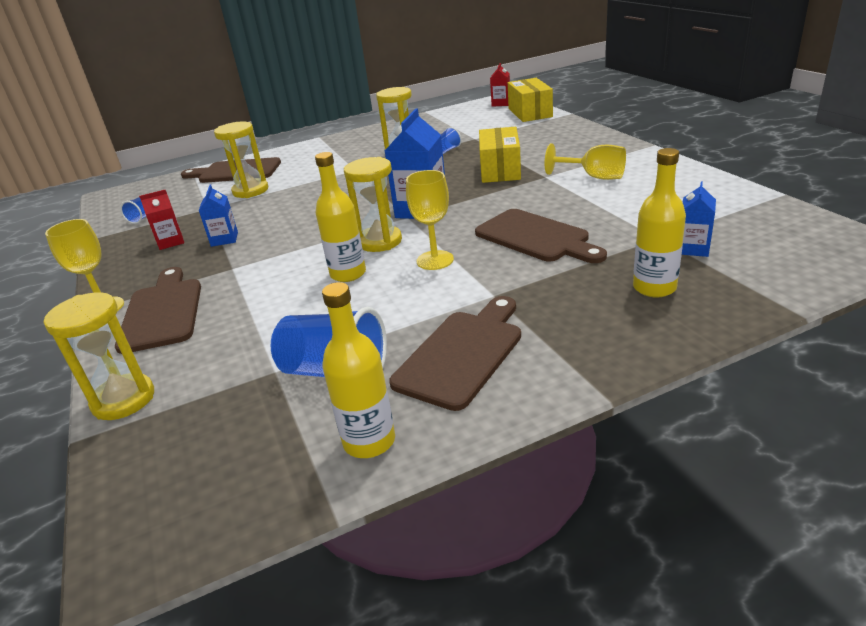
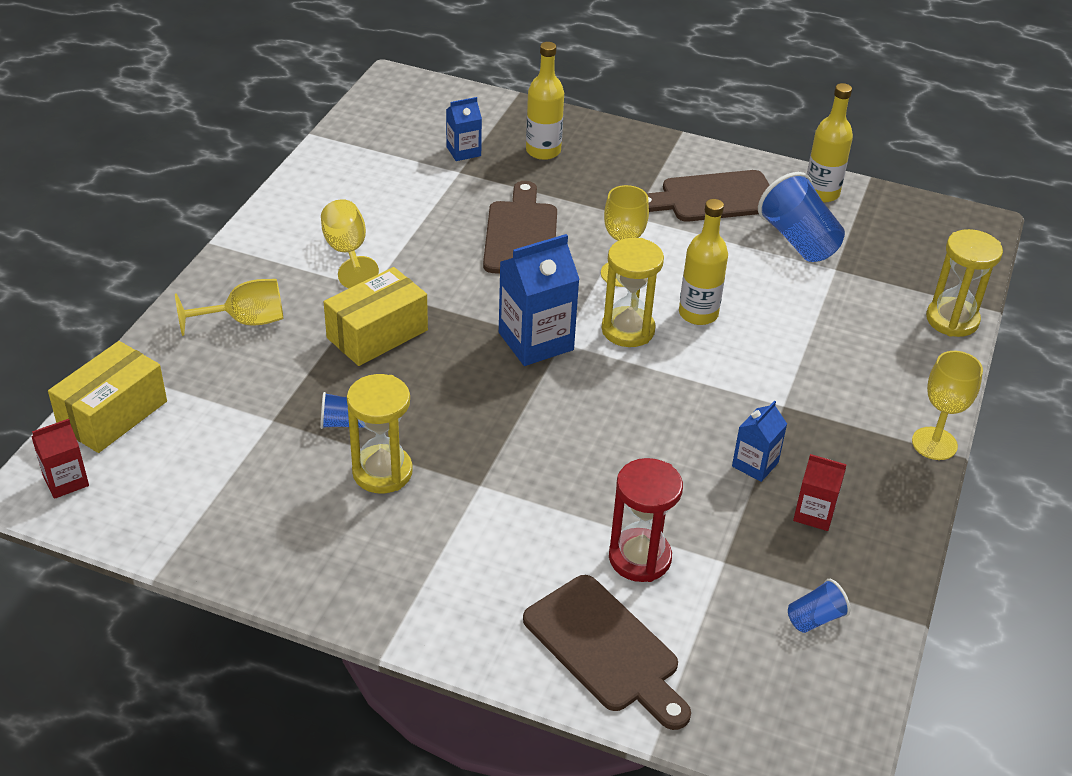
camera: 140 degrees left, 10 degrees up
brown cutting board [115,267,201,354] -> none
yellow hourglass [214,122,268,198] -> red hourglass [609,458,683,582]
none -> yellow goblet [175,279,283,336]

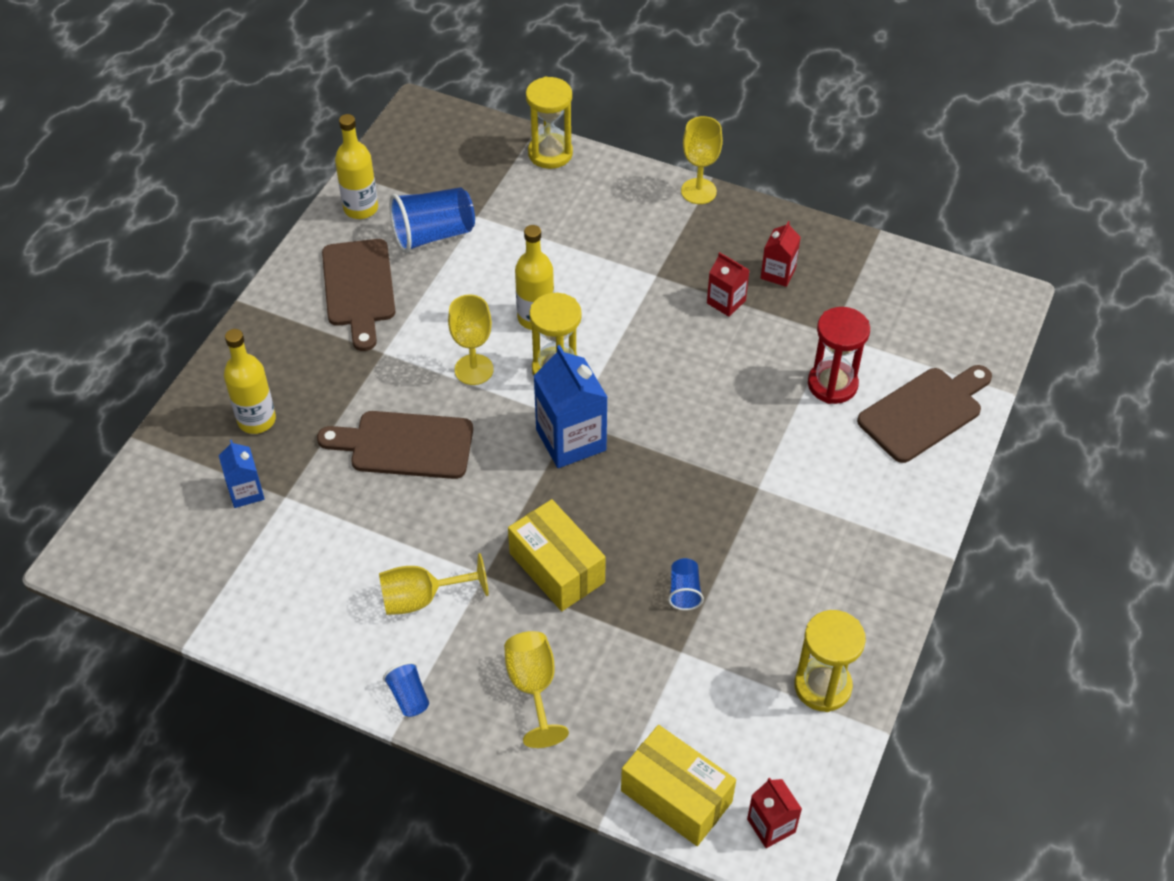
camera: 85 degrees left, 10 degrees up
yellow hourglass [347,374,413,493] -> yellow hourglass moved to [794,610,866,712]
blue carton [732,400,787,482] -> red carton [707,252,749,317]
blue cup [788,579,851,633] -> blue cup moved to [383,661,429,717]

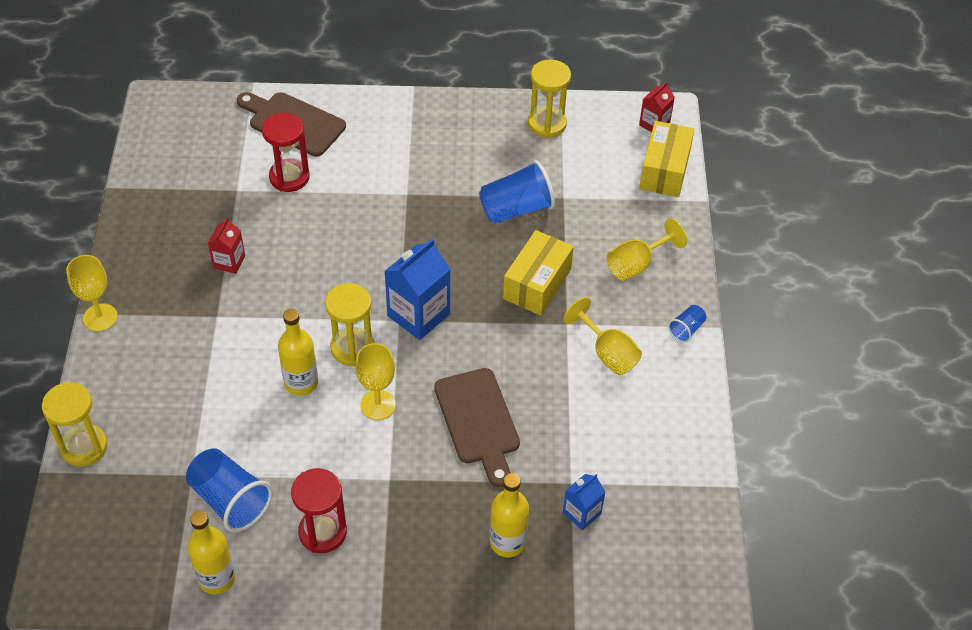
camera: 115 degrees left, 0 degrees up
brown cutting board [322,239,395,351] -> red hourglass [291,468,347,553]
blue cup [668,558,704,610] -> blue cup [479,160,555,224], size x1.98
red carton [761,221,801,287] -> none

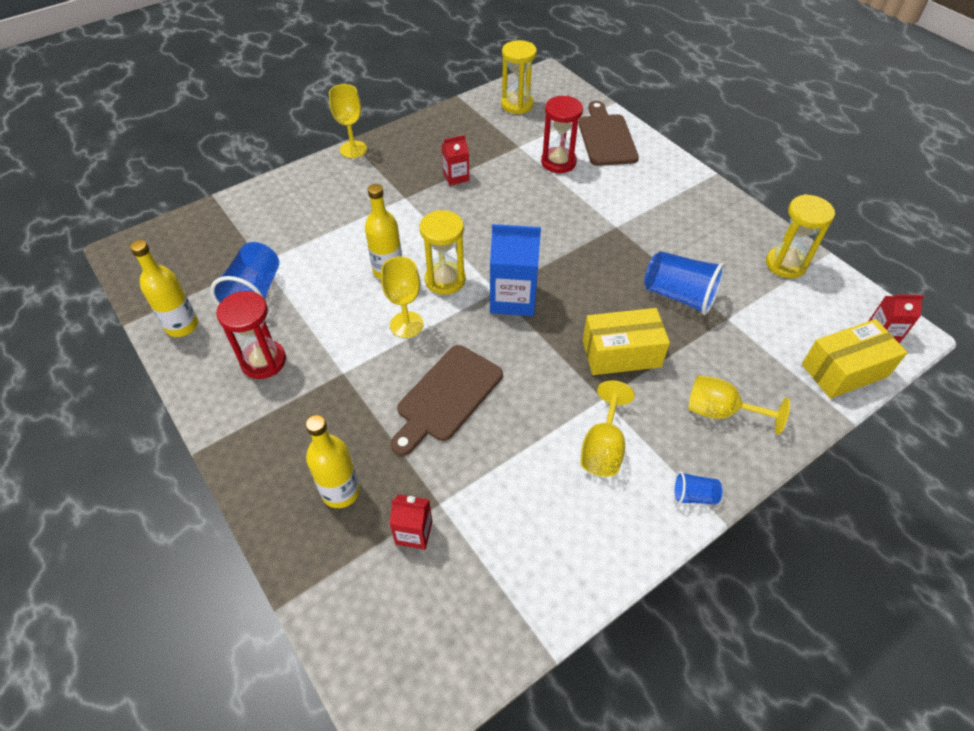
camera: 55 degrees right, 0 degrees up
yellow hourglass [42,382,107,467] -> yellow hourglass moved to [501,40,537,114]
blue carton [563,474,605,531] -> red carton [390,494,432,550]

